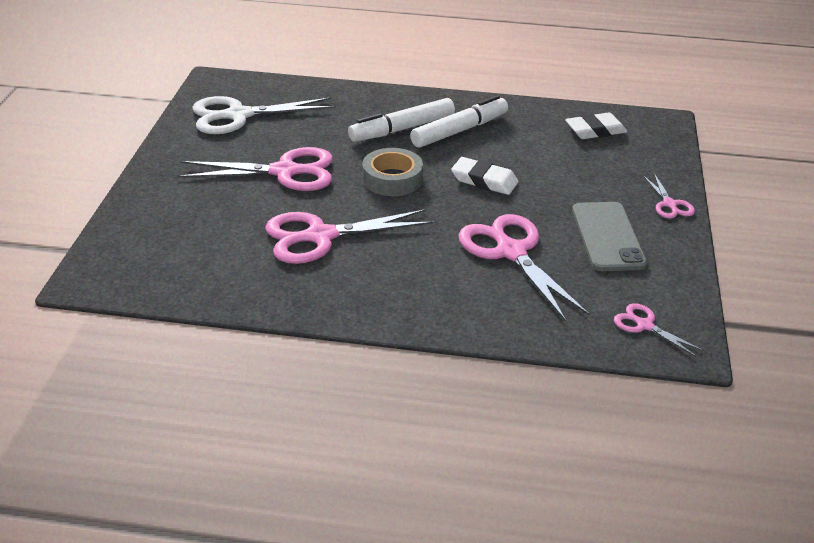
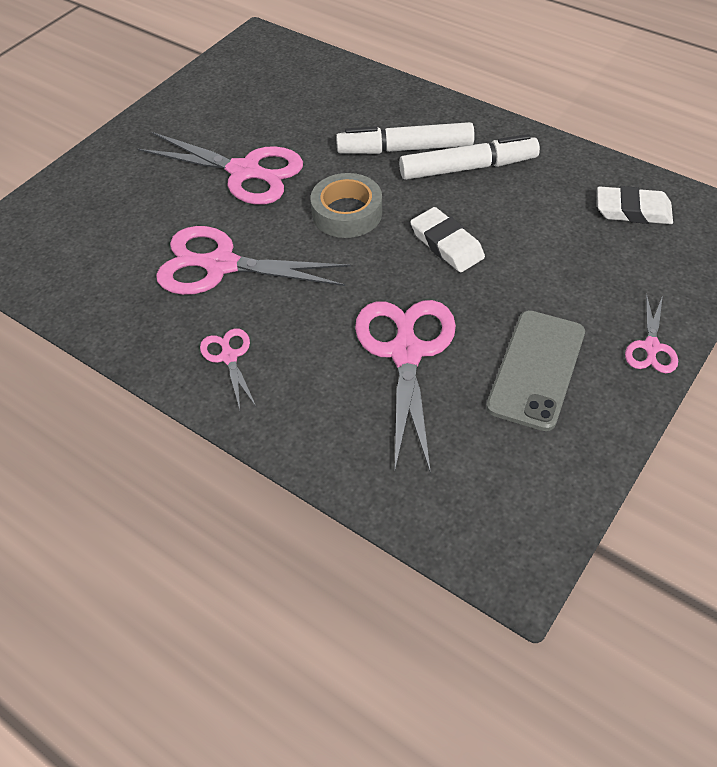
camera: 30 degrees right, 15 degrees up
white scissors [192,96,336,134] -> none
pink scissors [614,303,705,357] -> pink scissors moved to [200,328,257,409]

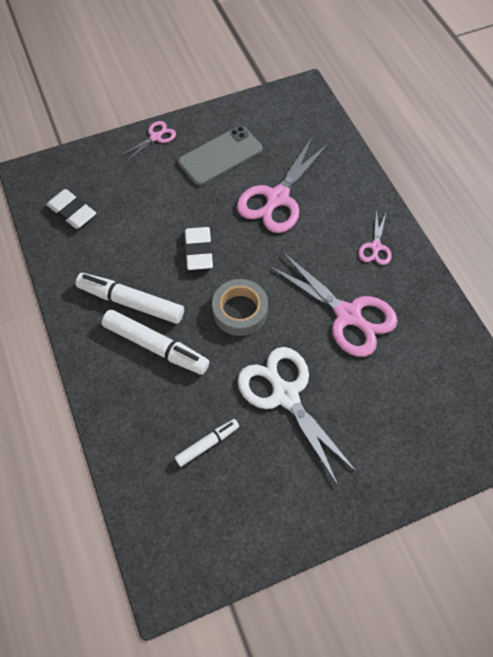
camera: 150 degrees left, 10 degrees up
pink scissors [138,132,303,205] -> white scissors [237,347,358,487]
none -> white marker [175,419,239,467]

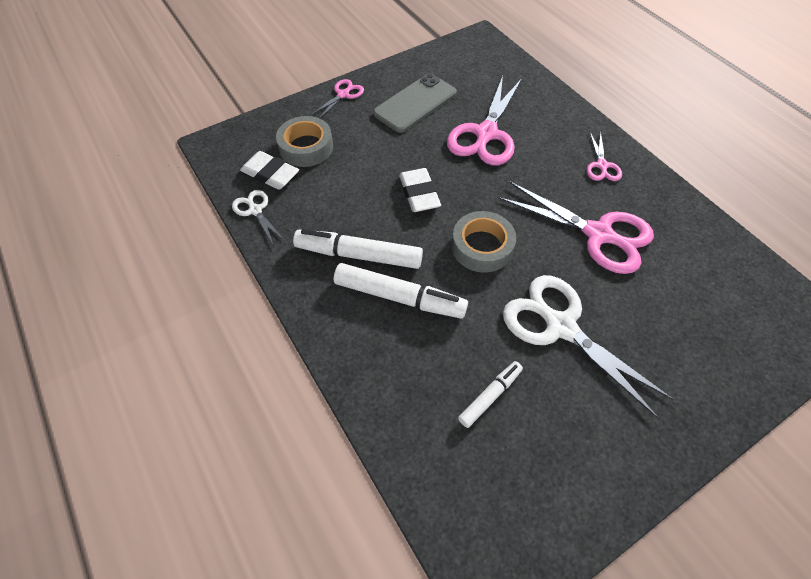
camera: 10 degrees left, 5 degrees down
none -> white scissors [232,190,285,244]
none -> grey tape [276,116,333,167]

